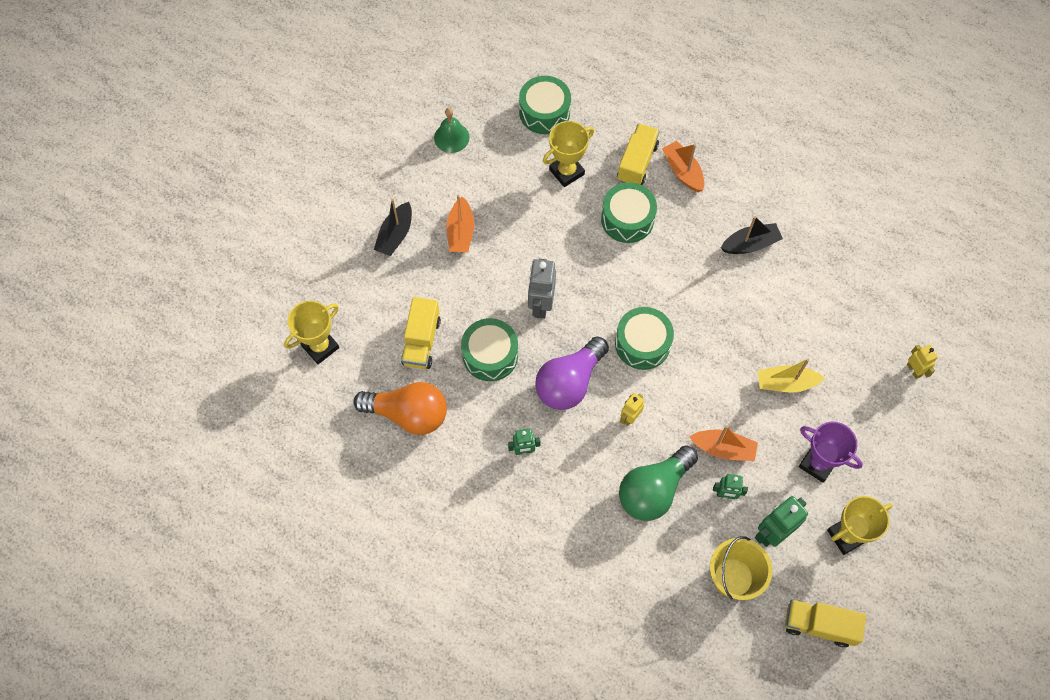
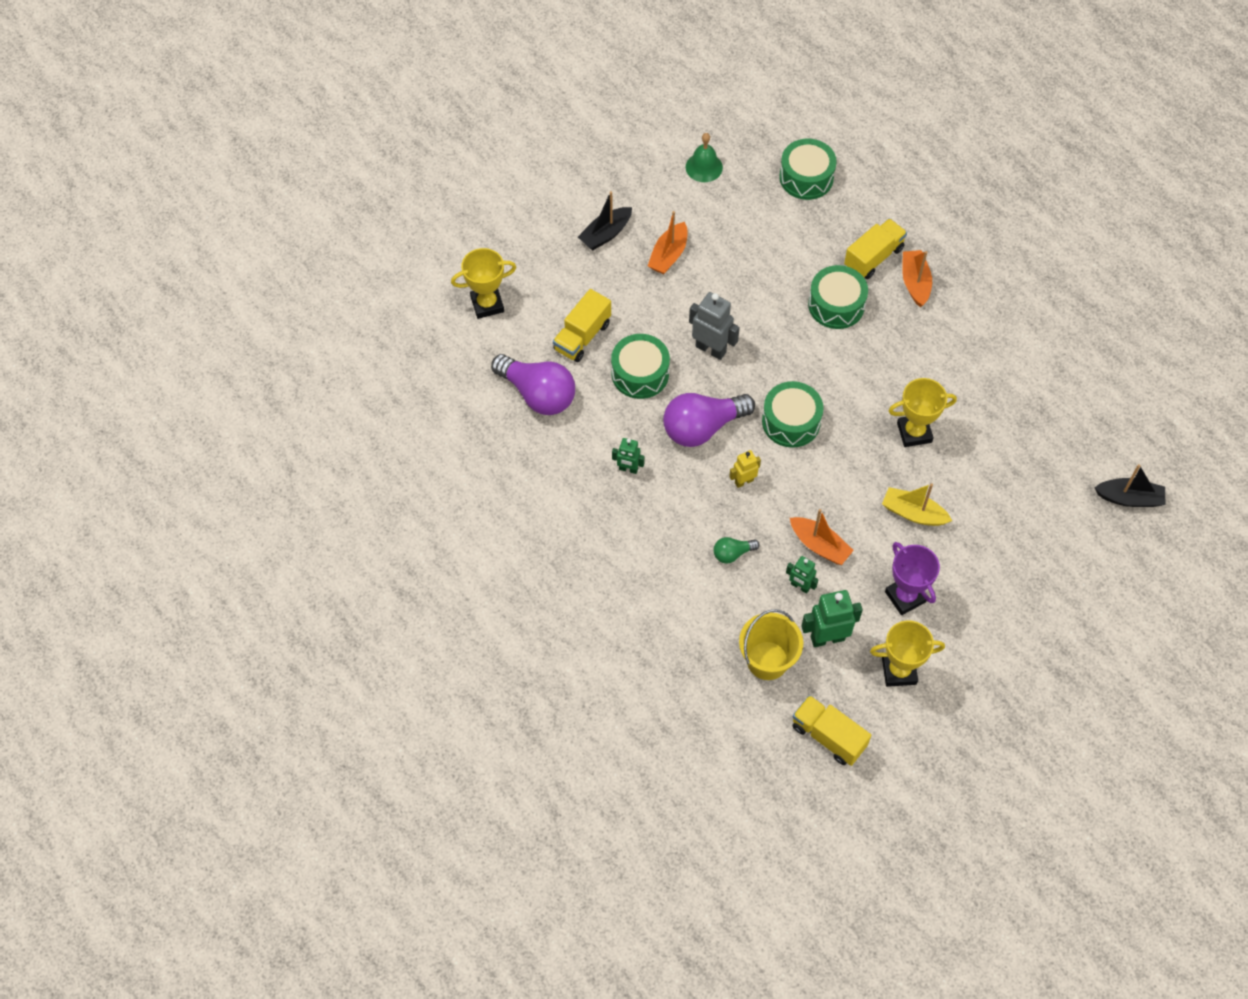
camera: 25 degrees right, 5 degrees down
orange light bulb [353,382,447,435] -> purple light bulb [491,354,575,415]
grey robot [528,259,556,319] -> grey robot turned 90 degrees clockwise [689,292,740,360]
yellow trophy [543,121,594,187] -> yellow trophy moved to [888,378,957,447]
green light bulb [619,446,698,521] -> green light bulb [714,537,760,564], size x0.47
black boat [721,216,783,254] -> black boat moved to [1094,464,1165,507]
yellow robot [907,344,938,379] -> none

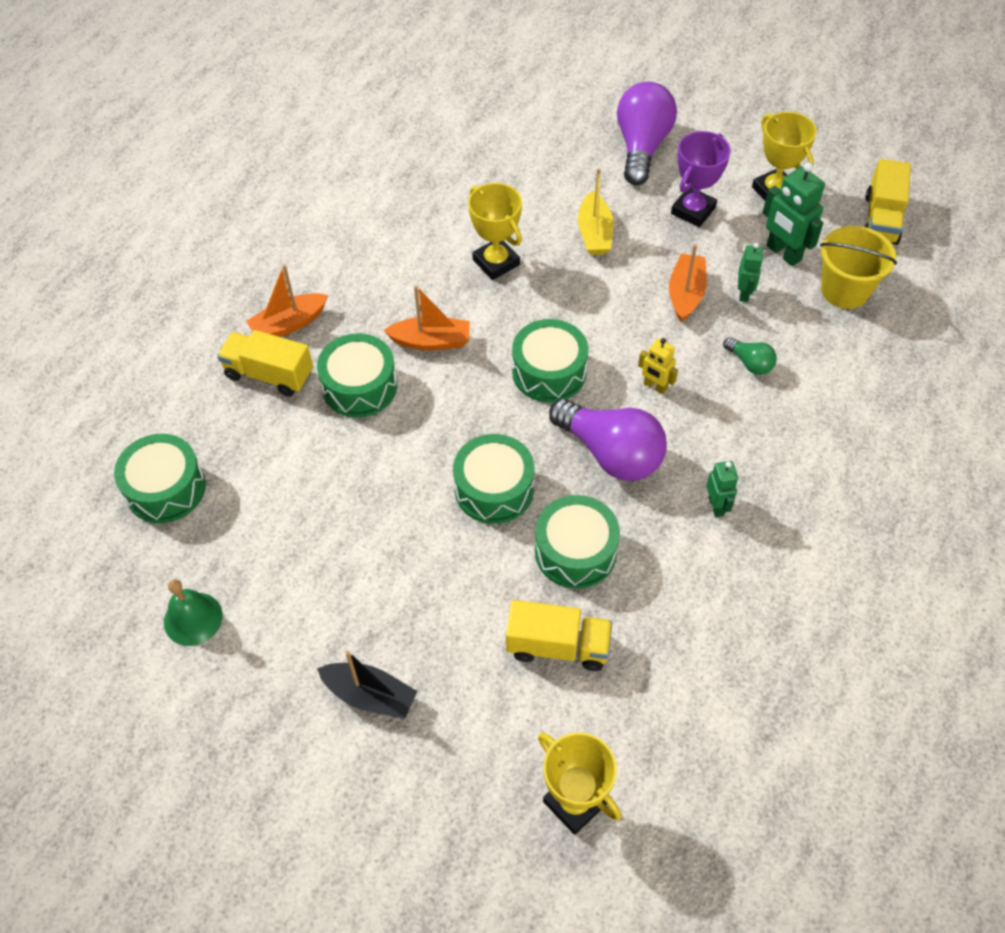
camera: 115 degrees left, 5 degrees down
purple light bulb [491,354,575,415] -> purple light bulb moved to [617,82,677,185]
orange boat [648,211,688,274] -> orange boat moved to [383,285,470,350]
grey robot [689,292,740,360] -> green drum [453,434,534,524]
black boat [1094,464,1165,507] -> none

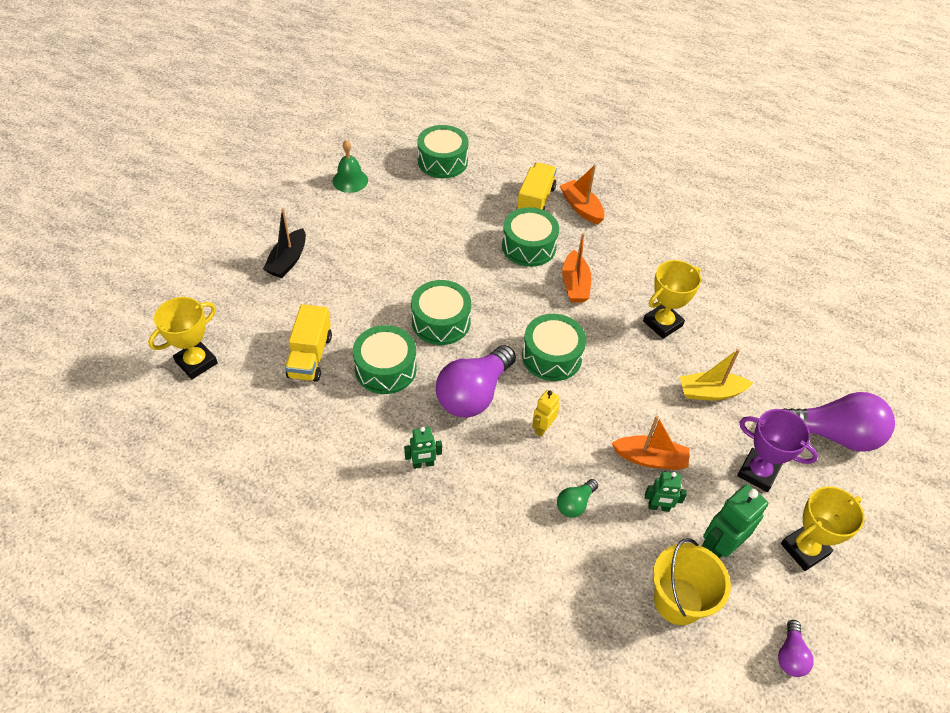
camera: 85 degrees right, 5 degrees down
yellow truck [864,159,911,245] -> purple light bulb [778,620,814,677]

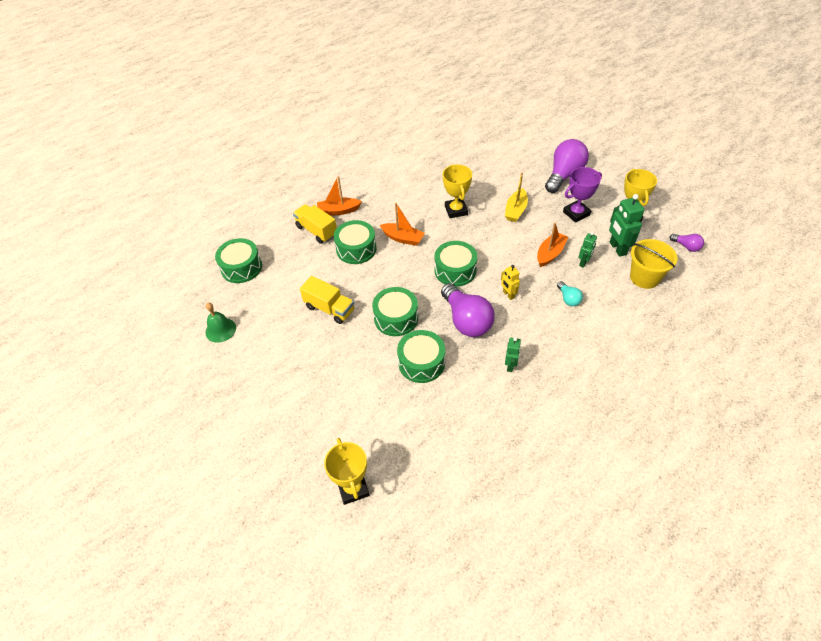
camera: 60 degrees left, 0 degrees up
black boat [263,208,306,278] -> none
yellow truck [285,304,332,382] -> yellow truck moved to [300,276,354,324]
green light bulb [557,479,598,518] -> turquoise light bulb [557,281,583,306]

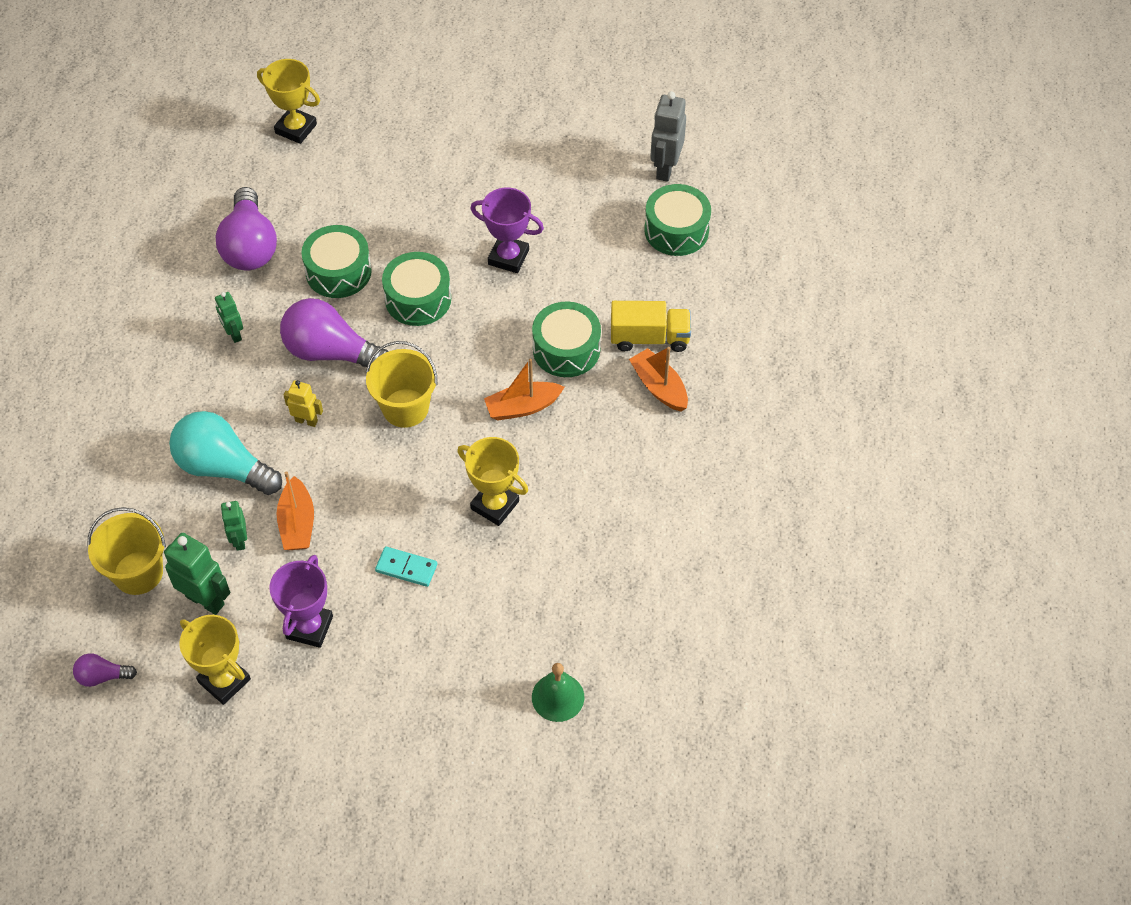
camera: 135 degrees right, 5 degrees up
green bell [206,303,236,343] -> green bell moved to [532,663,584,722]
yellow truck [300,276,354,324] -> purple trophy [470,188,544,273]
orange boat [317,176,362,216] -> orange boat turned 75 degrees counterclockwise [629,347,688,412]
green drum [434,241,477,287] -> yellow bucket [366,341,437,428]
yellow boat [505,172,528,222] -> turquoise domino [375,546,437,587]
purple light bulb [545,139,589,193] -> purple light bulb moved to [215,187,277,271]
turquoise light bulb [557,281,583,306] -> turquoise light bulb [169,411,282,495], size x2.11
none -> grey robot [650,91,686,182]

